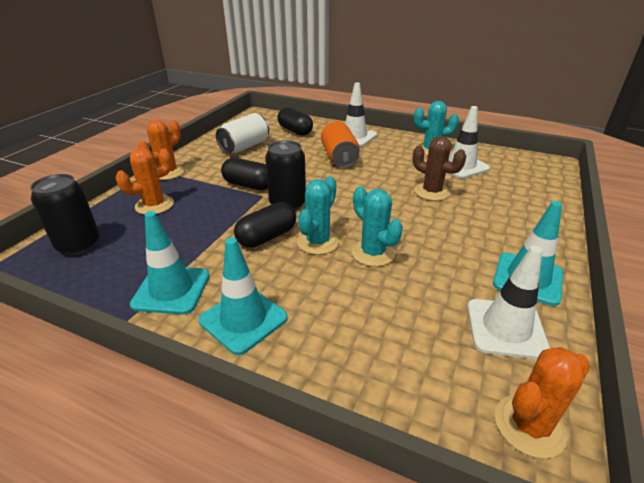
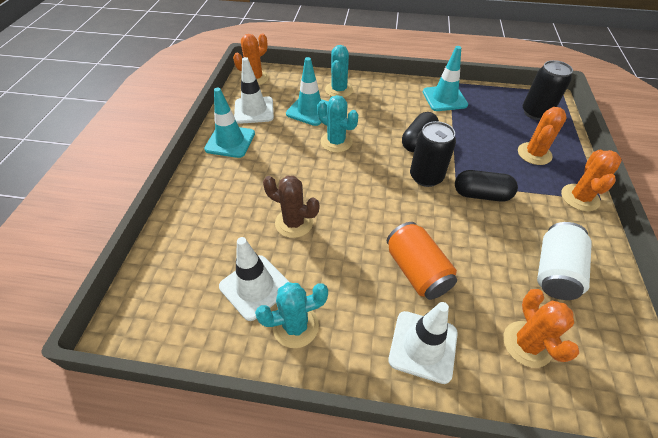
camera: 165 degrees right, 15 degrees up
turquoise traffic cone [199,237,288,355] -> turquoise traffic cone moved to [286,57,328,126]
black capsule [277,107,313,136] -> orange cactus [503,289,579,368]
turquoise cactus [297,176,339,255] -> turquoise cactus moved to [325,45,353,98]

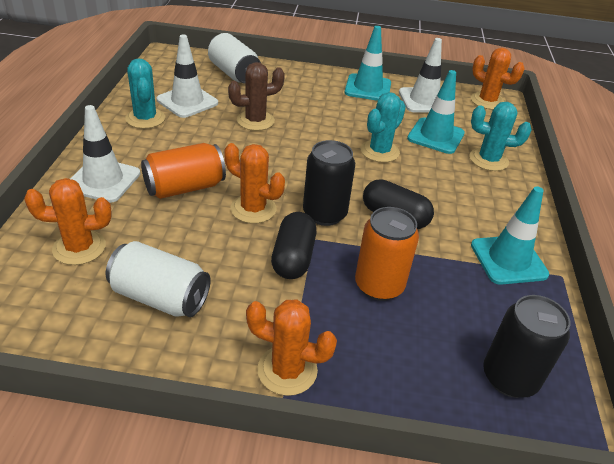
camera: 85 degrees right, 10 degrees down
brown cactus [263,176,319,238] -> brown cactus turned 45 degrees clockwise [228,62,285,131]
orange cactus [518,107,567,165] -> orange cactus moved to [224,143,285,224]
none -> white can [208,33,261,84]
none -> orange can [355,207,419,301]

